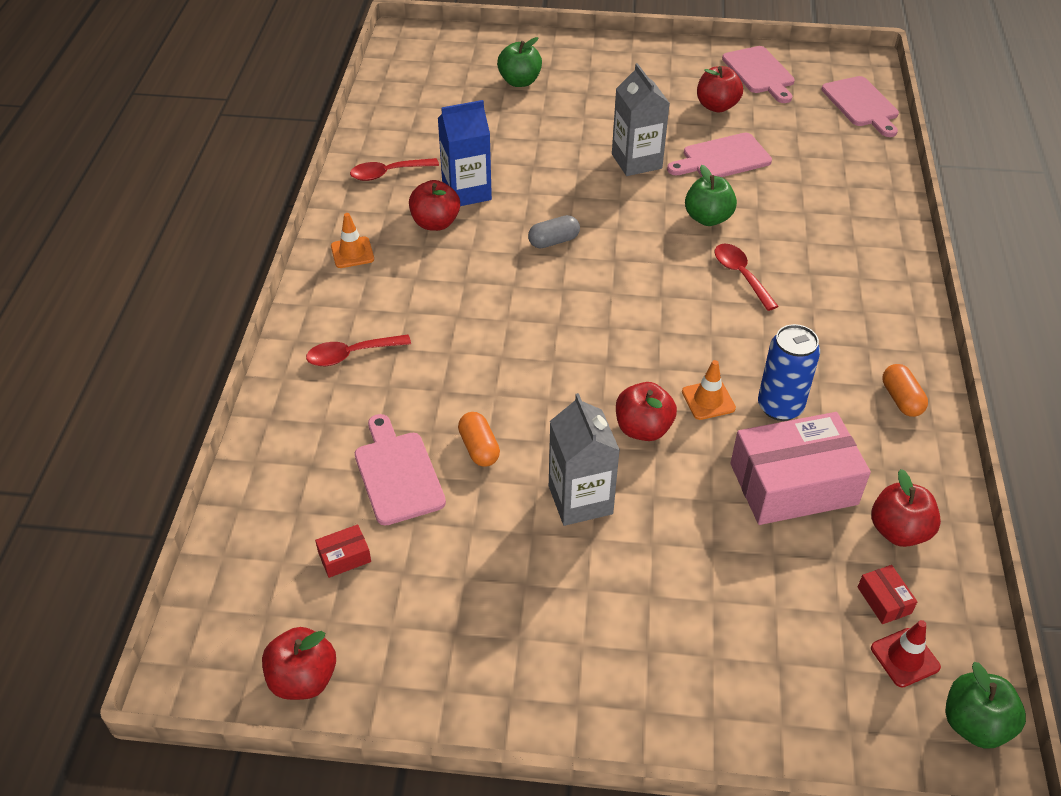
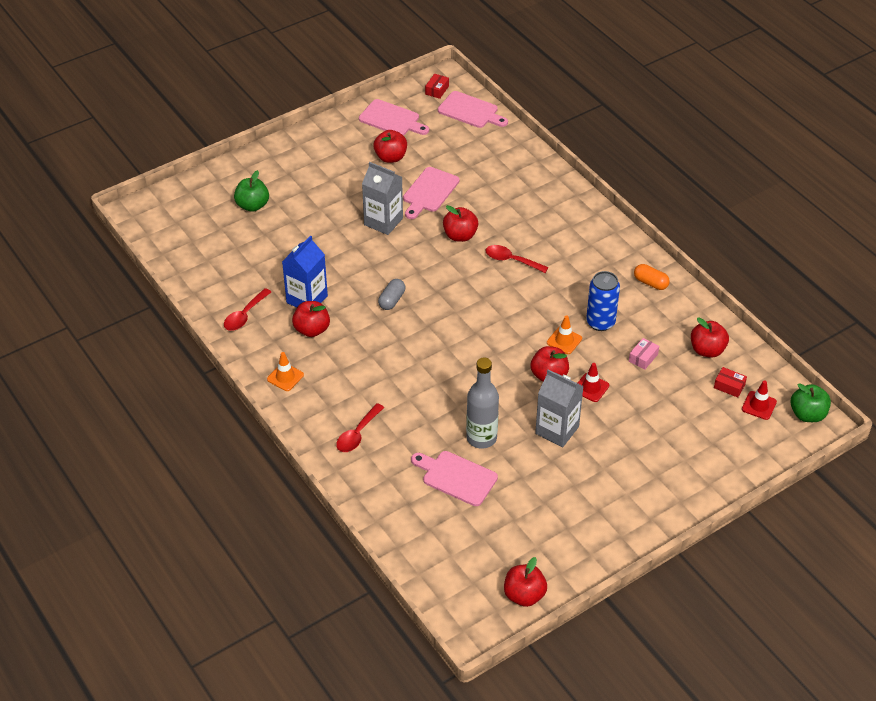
camera: 40 degrees left, 0 degrees up
red box [315,524,371,578] -> red box moved to [425,74,449,99]
orange capsule [458,412,500,467] -> grey bottle [466,358,499,449]
green apple [685,165,737,226] -> red apple [443,205,478,242]
pink box [731,412,871,525] -> pink box [629,338,659,370], size x0.40
none -> red traffic cone [578,363,609,402]

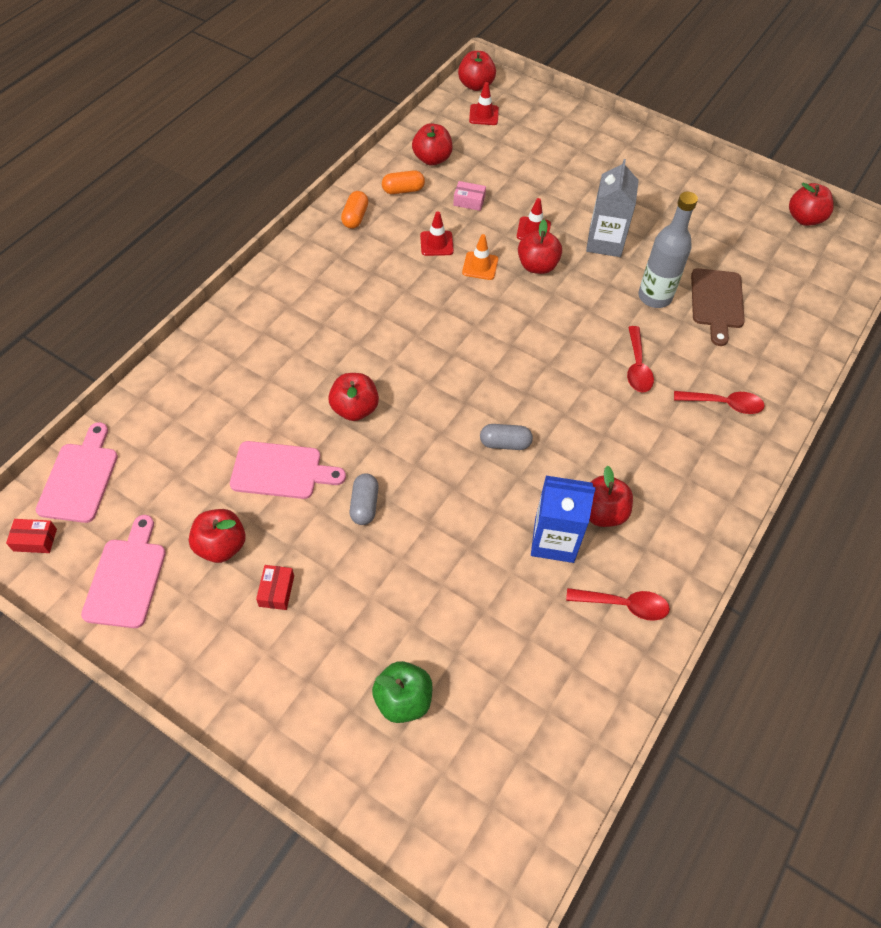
camera: 115 degrees left, 10 degrees up
orange traffic cone [267,352,304,391] -> none
grey carton [362,162,403,235] -> grey capsule [350,474,379,525]
pink cutting board [411,451,498,506] -> brown cutting board [691,268,745,346]
red spoon [485,245,549,273] -> red spoon moved to [627,326,654,392]
blue can [586,271,620,331] -> red traffic cone [420,211,454,256]
red box [714,367,747,398] -> red box moved to [256,565,294,610]
green apple [790,383,831,422] -> red apple [458,51,496,91]
none -> orange capsule [382,170,425,194]

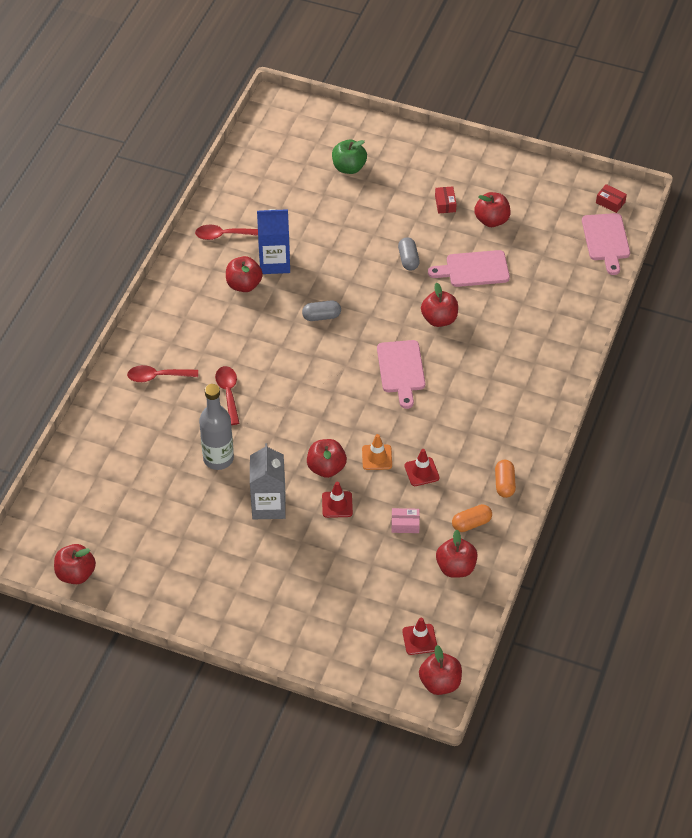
camera: 170 degrees right, 5 degrees down
red box [6,519,57,553] -> red box turned 45 degrees clockwise [596,184,627,213]
pink cutting board [81,515,166,628] -> pink cutting board moved to [377,340,425,409]
brown cutting board [691,268,745,346] -> none

